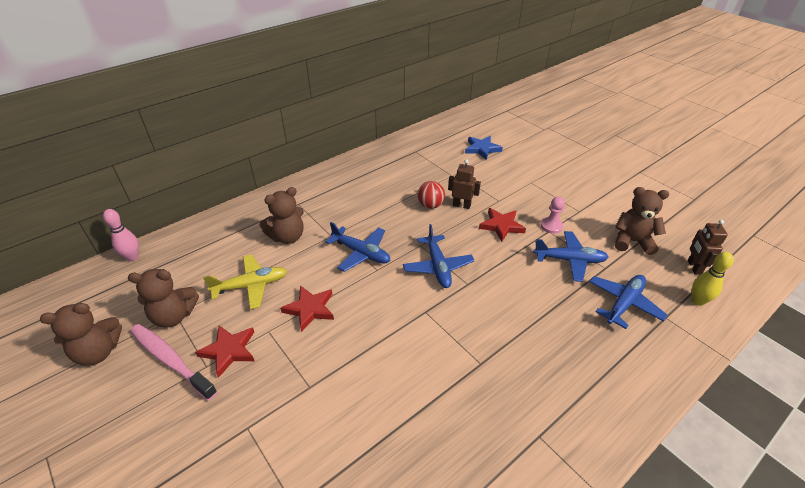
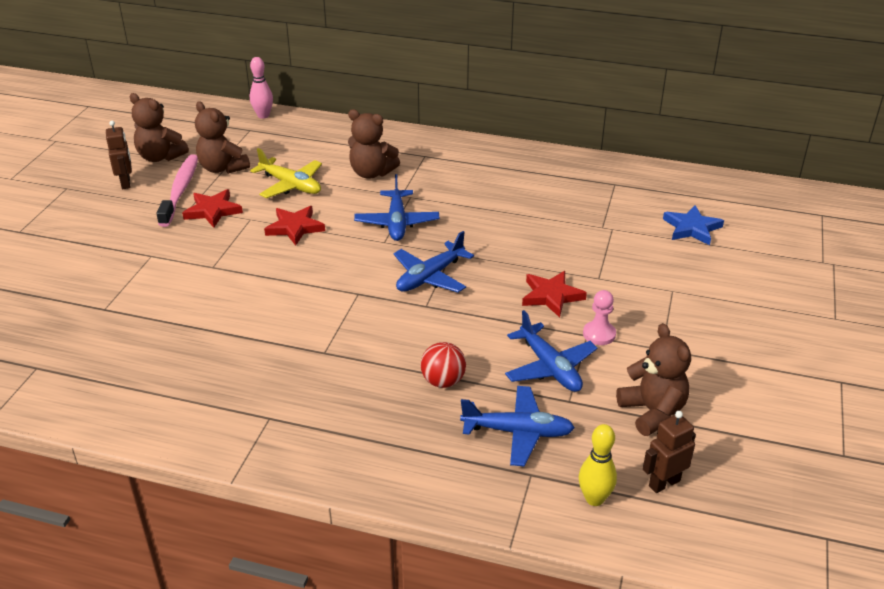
camera: 55 degrees right, 5 degrees down
red ball [418,181,445,209] -> red ball moved to [421,342,466,388]
brown robot [448,159,481,209] -> brown robot moved to [106,121,132,189]

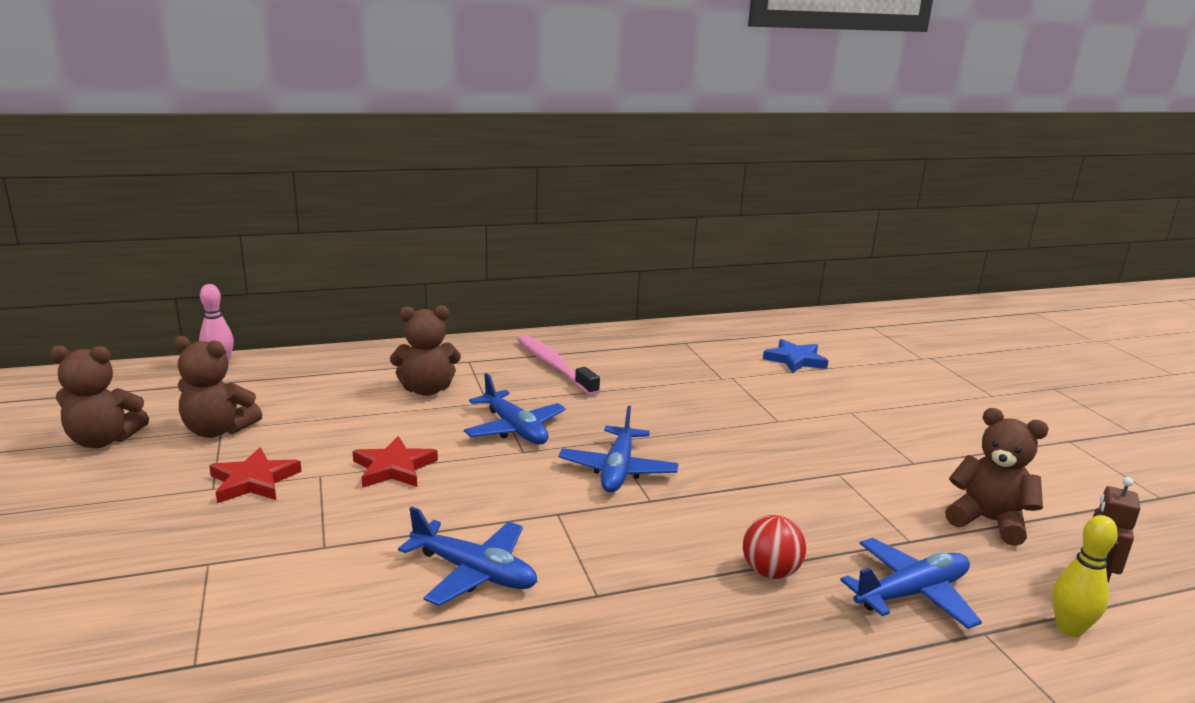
camera: 35 degrees left, 15 degrees down
brown robot [106,121,132,189] -> none
pink toothbrush [156,154,198,227] -> pink toothbrush moved to [518,335,600,396]
yellow plane [250,148,322,198] -> none
blue plane [505,310,597,392] -> blue plane moved to [398,507,537,606]
red star [522,271,587,318] -> none
pink pawn [583,290,616,345] -> none

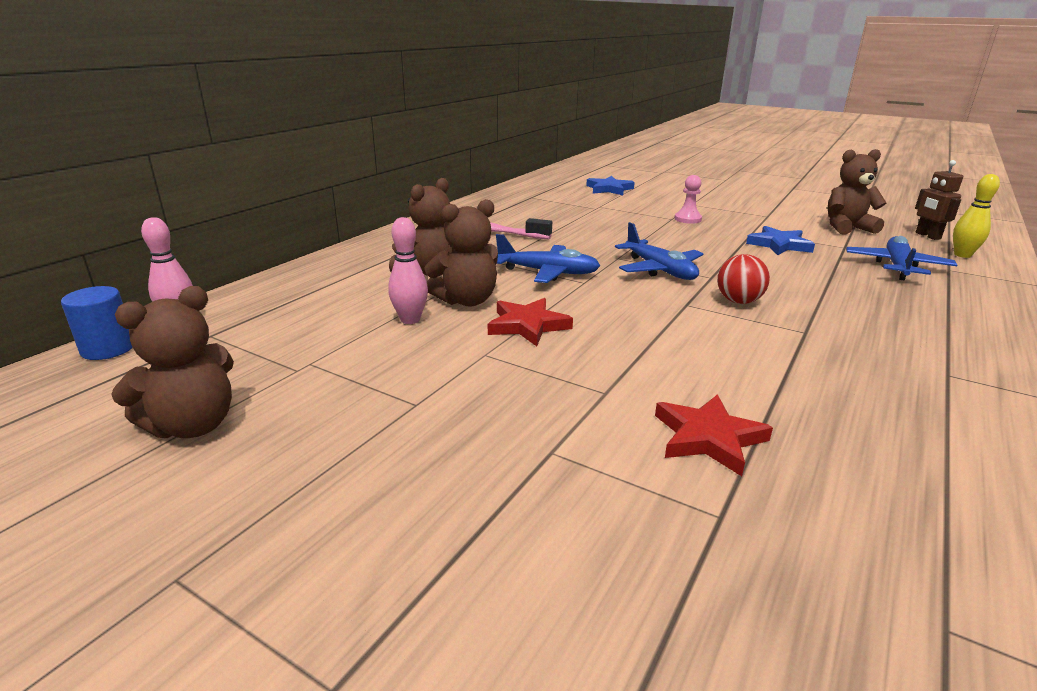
camera: 40 degrees left, 5 degrees up
brown teddy bear [174,336,262,438] -> brown teddy bear moved to [424,199,498,306]
red star [209,448,302,503] -> red star moved to [655,394,773,476]
blue plane [398,507,537,606] -> none
red ball [743,515,806,579] -> red ball moved to [717,254,770,304]
none -> blue cylinder [61,286,133,360]
none -> pink bowling pin [388,217,428,324]
none -> pink pawn [674,175,702,224]
none -> blue star [746,226,815,255]

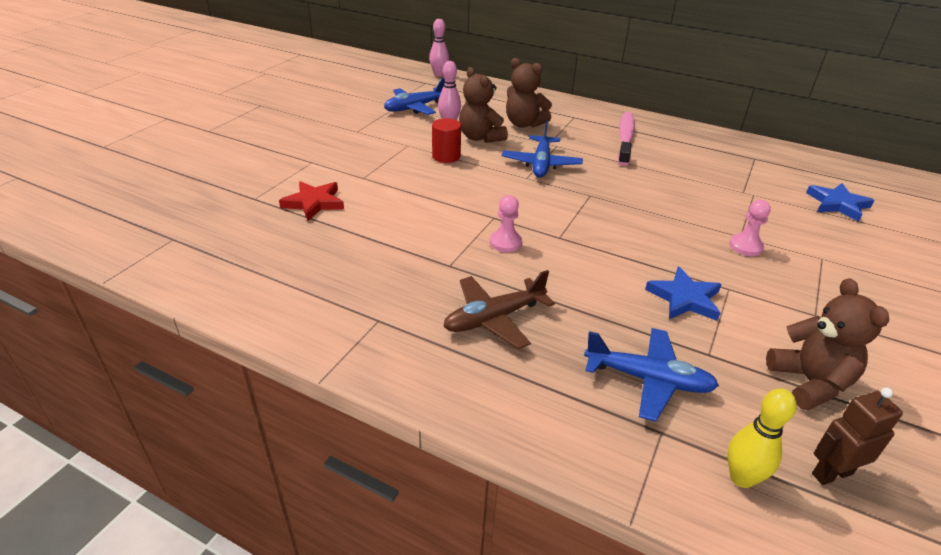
camera: 85 degrees right, 10 degrees up
blue cylinder [61,286,133,360] -> none
brown teddy bear [111,286,234,438] -> none
red star [488,298,573,346] -> red cylinder [432,118,461,163]
blue plane [615,222,703,280] -> blue plane moved to [384,78,445,115]
red ball [717,254,770,304] -> pink pawn [490,195,522,252]
none -> brown plane [443,270,555,349]

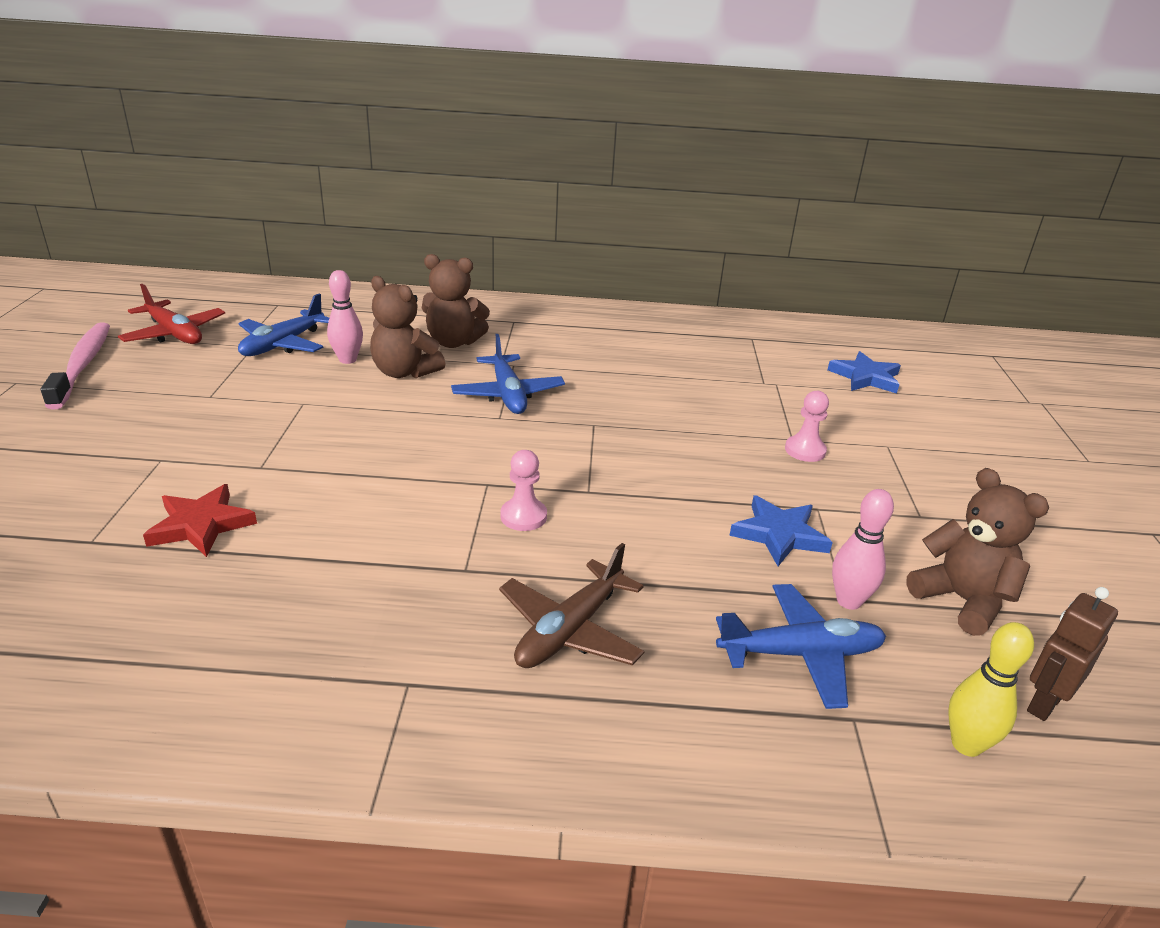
camera: 25 degrees left, 5 degrees down
pink bowling pin [429,19,449,77] -> pink bowling pin moved to [832,489,894,610]
red cylinder [432,118,461,163] -> none
pink toothbrush [618,111,635,166] -> pink toothbrush moved to [40,322,110,410]
none -> red plane [118,284,225,344]

